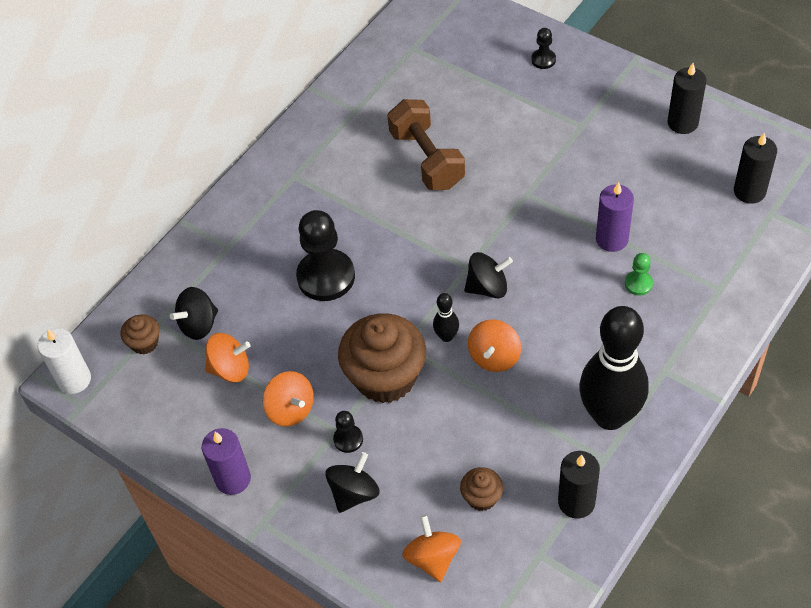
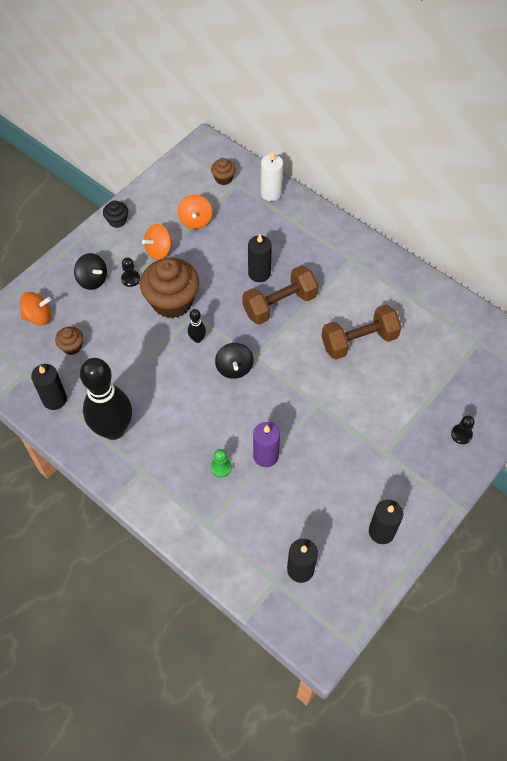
camera: 90 degrees right, 5 degrees up
white candle [38,328,91,394] -> white candle moved to [261,151,283,201]
black spinning top [170,287,218,340] -> none
purple candle [202,428,251,495] -> black cupcake [103,200,128,228]
black pawn [296,210,355,301] -> black candle [248,234,272,282]
orange spinning top [468,319,521,372] -> none
none -> brown dumbbell [242,266,318,325]

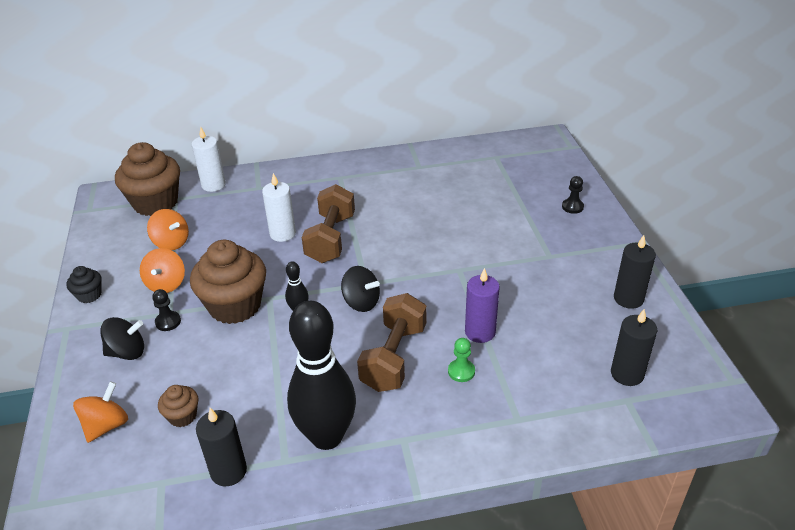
camera: 50 degrees left, 20 degrees down
brown cupcake [211,158,236,185] -> brown cupcake [115,142,180,216], size x2.15
black candle [248,234,272,282] -> white candle [262,173,296,242]
brown dumbbell [321,304,402,360] -> brown dumbbell moved to [357,293,426,392]

